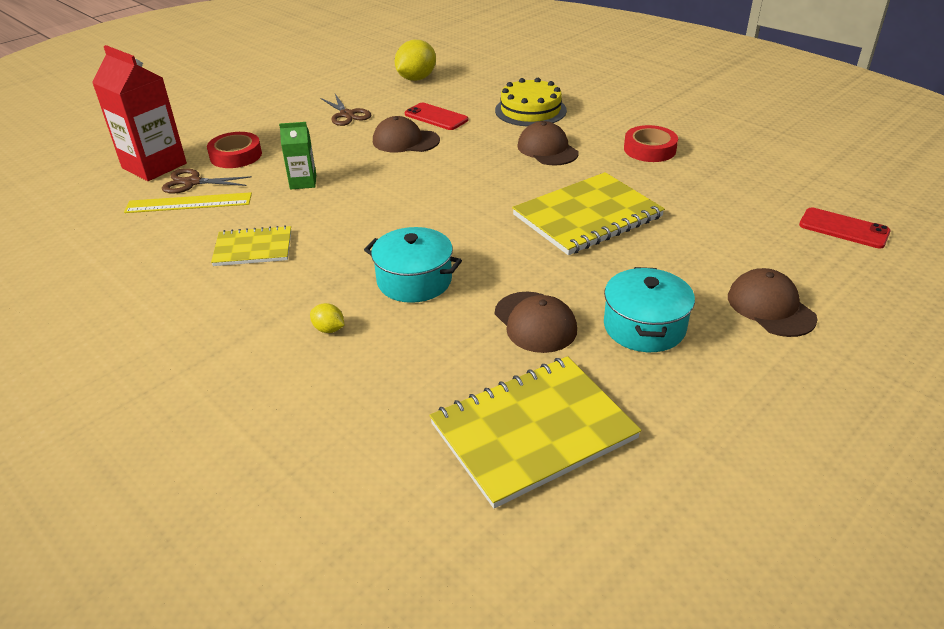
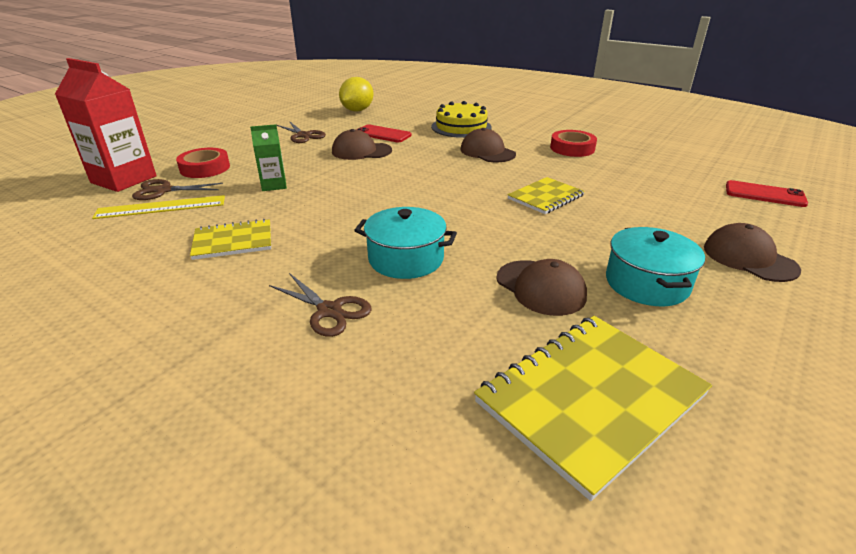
camera: 10 degrees left, 5 degrees down
yellow lemon [310,303,344,333] -> brown scissors [269,273,372,337]
yellow notebook [512,172,665,255] -> yellow notebook [507,177,585,214], size x0.58

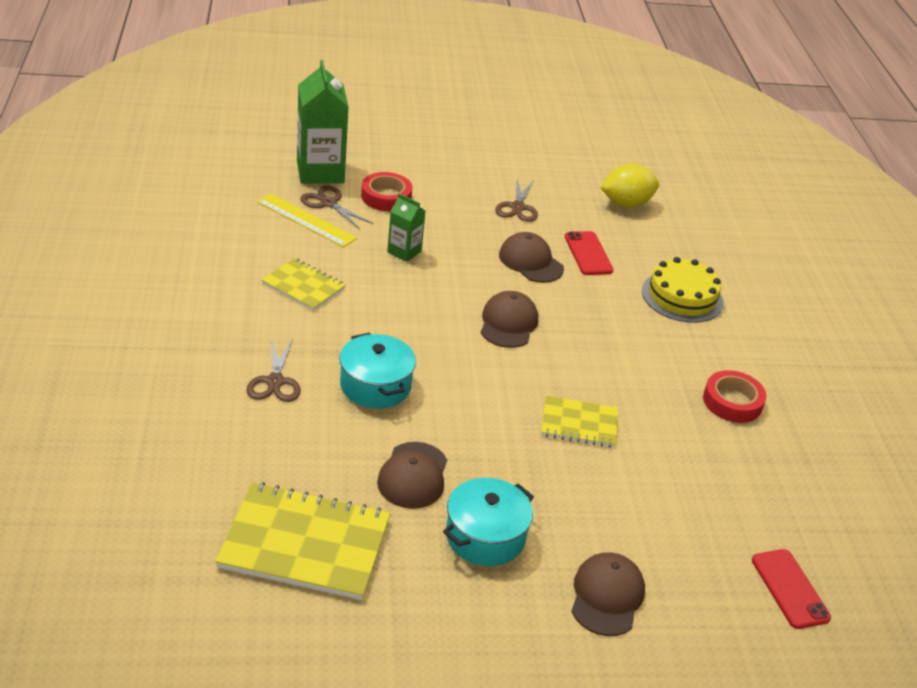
camera: 45 degrees right, 5 degrees up
red carton [55,58,157,192] -> green carton [297,60,349,184]
brown cap [461,128,516,162] -> brown cap moved to [481,291,538,348]

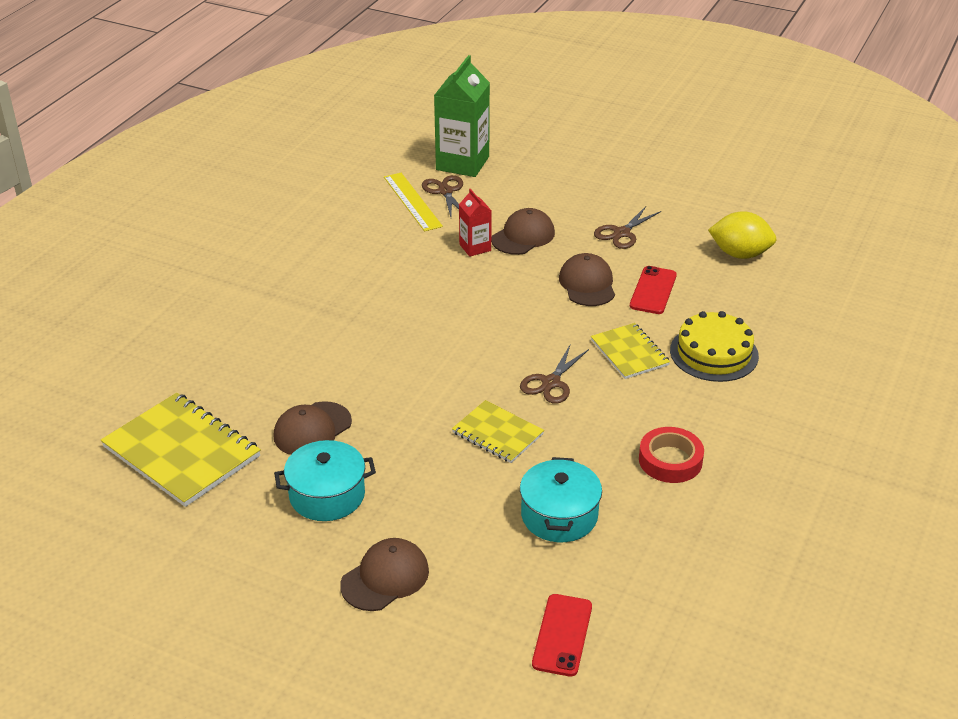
camera: 35 degrees right, 0 degrees up
brown scissors [246,338,301,402] -> brown scissors moved to [520,344,589,404]
yellow notebook [261,258,345,311] -> yellow notebook moved to [591,323,670,379]
turquoise pot [339,333,416,408] -> turquoise pot moved to [520,457,602,542]
red tape [361,172,413,211] -> none
green carton [387,193,426,262] -> red carton [459,189,492,257]
brown cap [481,291,538,348] -> brown cap moved to [491,208,555,255]

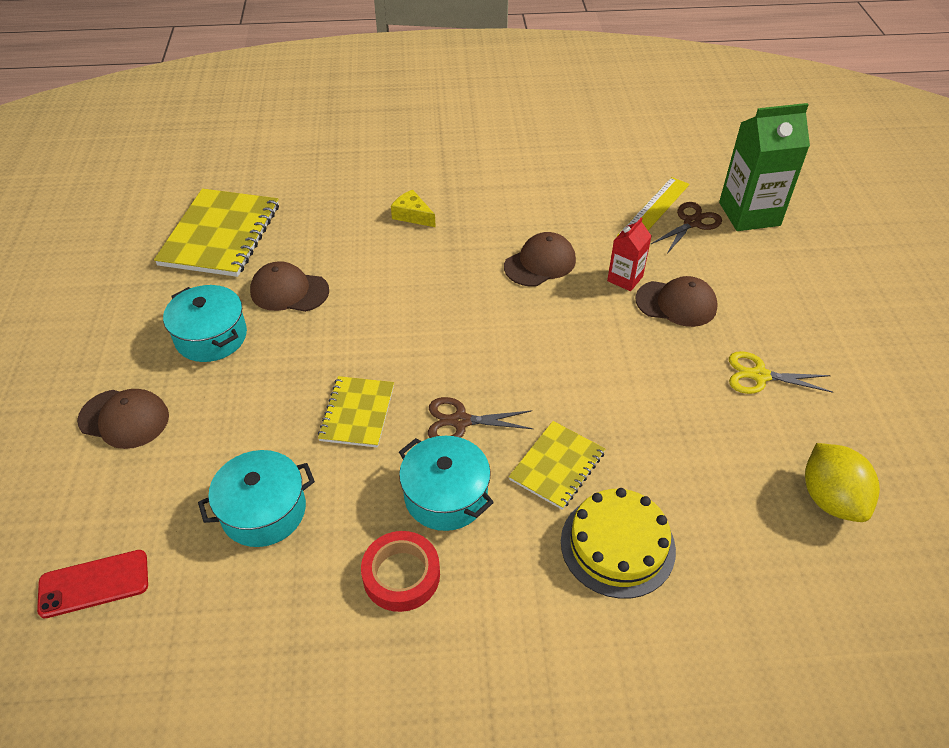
camera: 60 degrees right, 10 degrees up
brown cap [559,253,615,306] -> brown cap moved to [504,232,576,287]
brown scissors [594,206,661,249] -> yellow scissors [729,351,833,394]
red phone [630,266,677,314] -> none
none -> yellow cheese [391,190,436,227]
none -> turquoise pot [399,436,494,531]

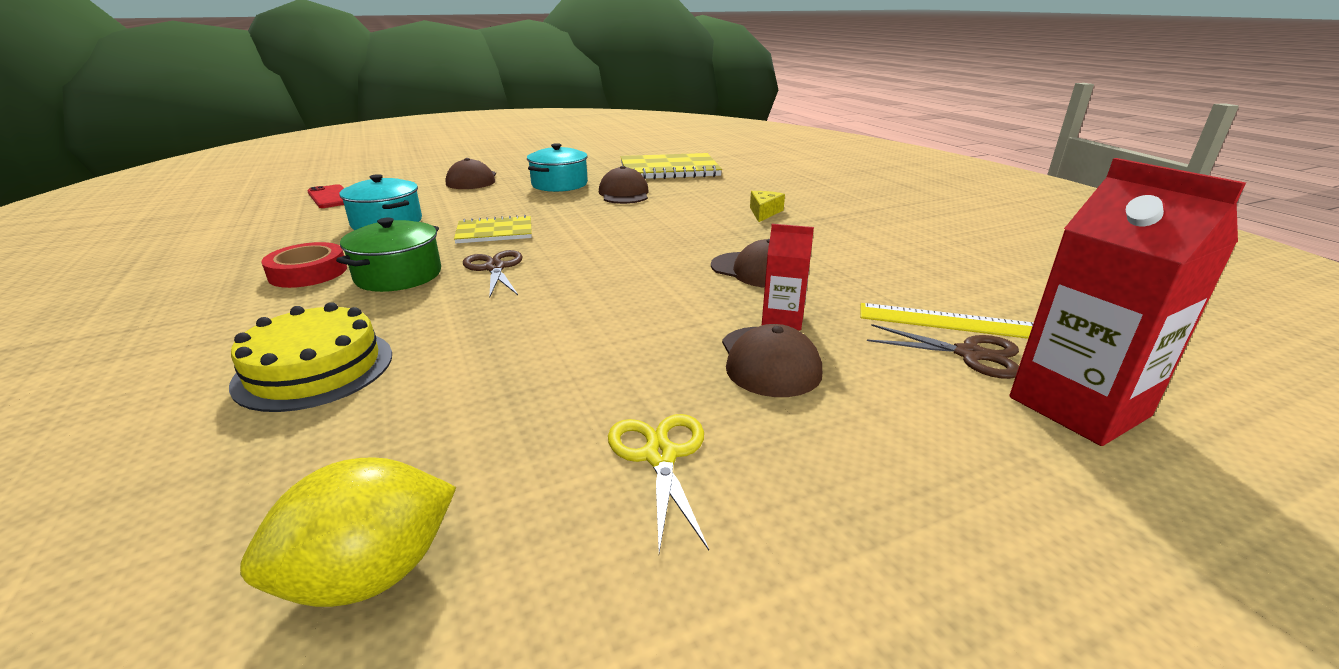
camera: 70 degrees right, 20 degrees down
turquoise pot [399,436,494,531] -> green pot [336,218,441,292]
yellow notebook [509,421,605,510] -> none
green carton [719,103,810,231] -> red carton [1010,158,1246,446]

